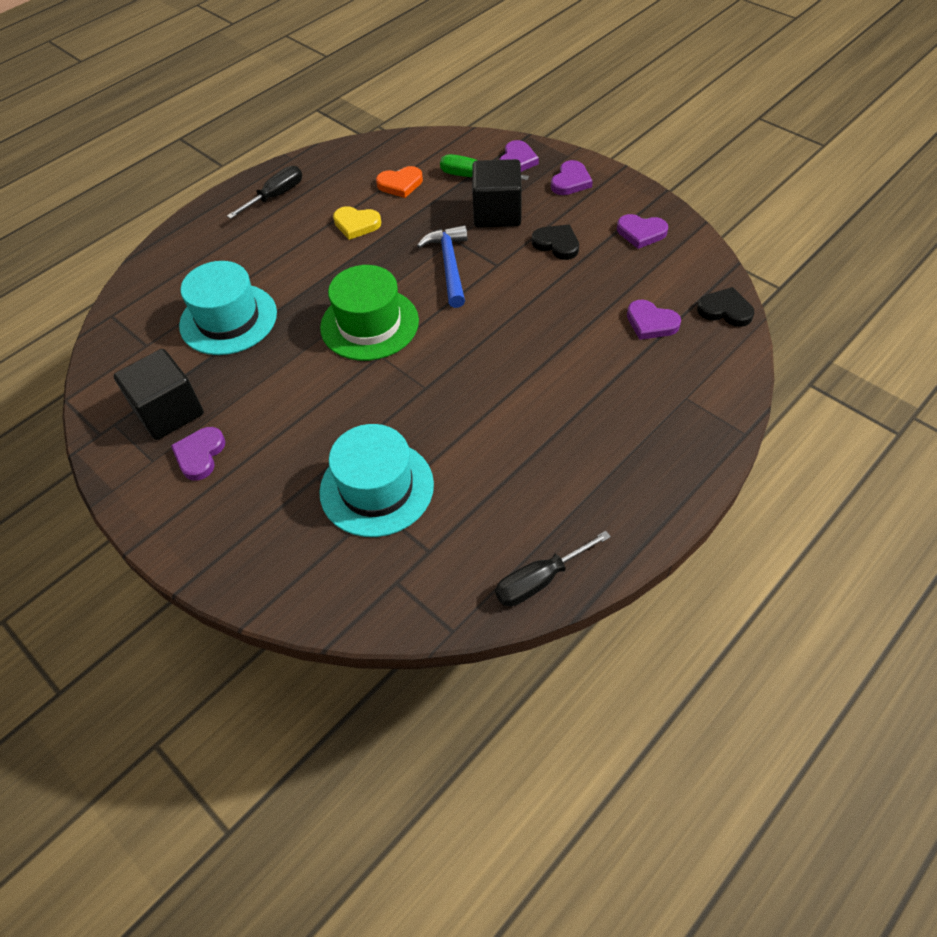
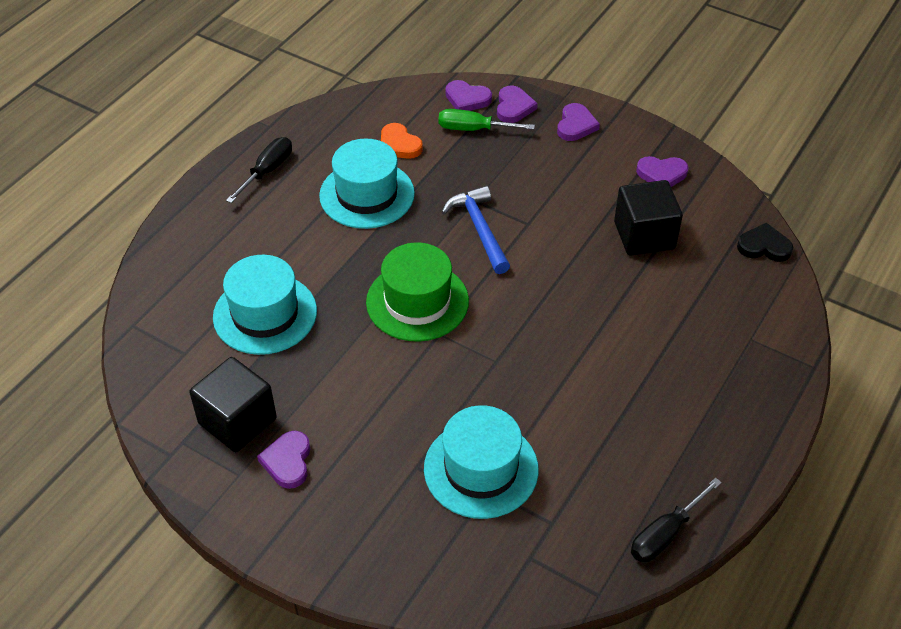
camera: 15 degrees left, 5 degrees down
yellow heart [333,206,381,240] -> turquoise hat [319,139,415,229]
orange heart [376,166,423,198] -> orange heart turned 75 degrees clockwise [381,123,423,159]
black cube [472,159,522,228] -> black cube moved to [614,180,683,256]
black heart [532,225,579,260] -> none
purple heart [627,300,681,340] -> purple heart moved to [445,80,492,111]

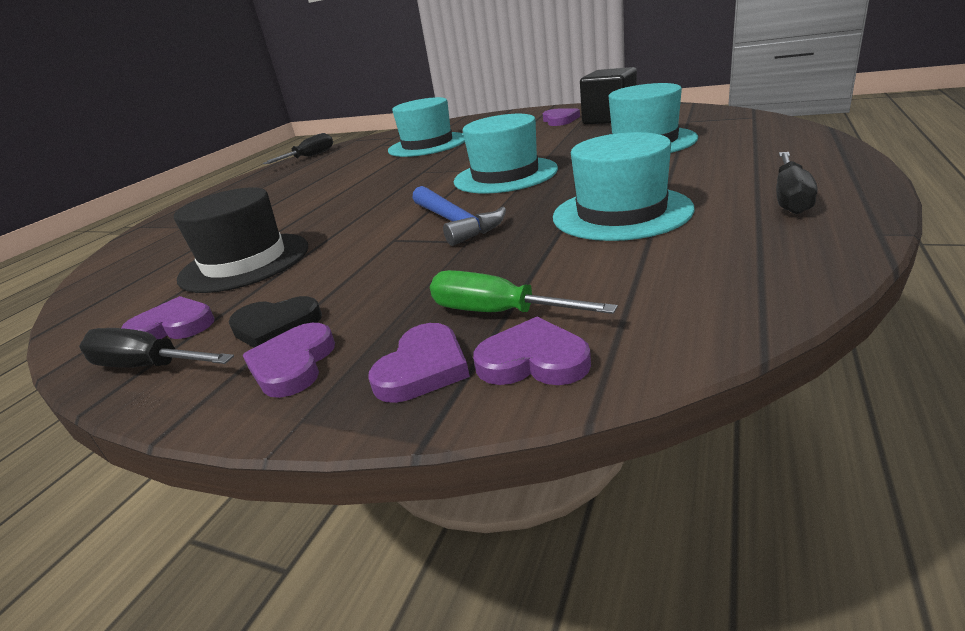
camera: 175 degrees right, 20 degrees down
green hat [366,242,469,342] -> turquoise hat [454,114,558,194]
orange heart [381,123,423,159] -> none
green screwdriver [438,109,535,131] -> green screwdriver turned 150 degrees counterclockwise [430,270,618,314]
purple heart [497,85,538,123] -> purple heart turned 150 degrees counterclockwise [368,323,470,403]
black cube [614,180,683,256] -> black hat [174,187,308,293]
black heart [737,223,793,262] -> black heart moved to [228,296,322,348]
none -> black screwdriver [79,328,234,368]

